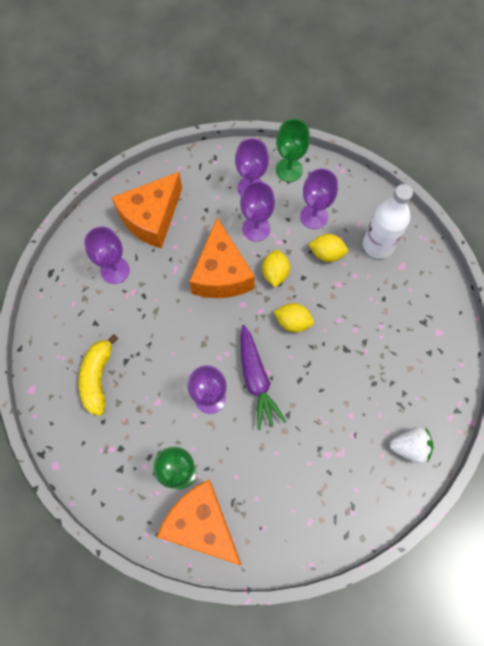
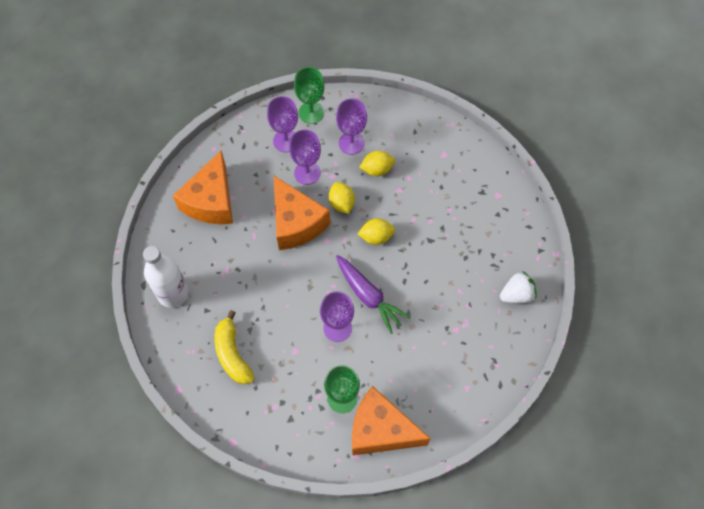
camera: 25 degrees left, 5 degrees down
purple goblet [84,226,130,284] -> none
white bottle [363,184,413,259] -> white bottle moved to [143,246,189,308]

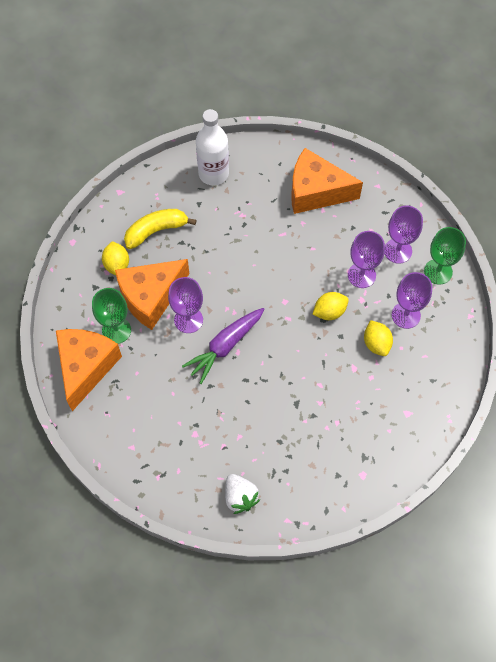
camera: 85 degrees right, 0 degrees up
orange cheese [274,176,330,250] -> orange cheese moved to [115,259,189,330]
yellow lemon [358,218,395,245] -> yellow lemon moved to [102,241,129,275]

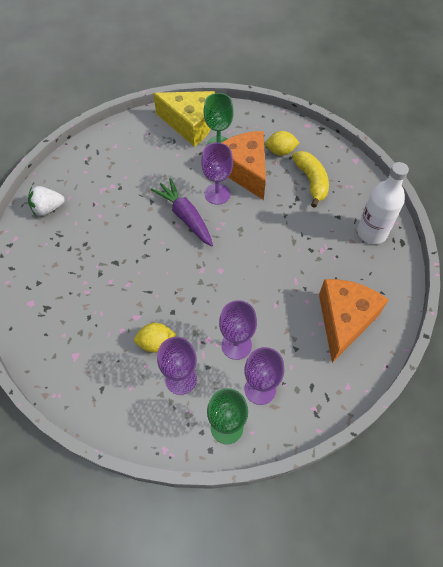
camera: 100 degrees right, 5 degrees down
orange cheese [56,329,122,411] -> yellow cheese [153,91,215,147]
yellow lemon [312,292,349,320] -> none

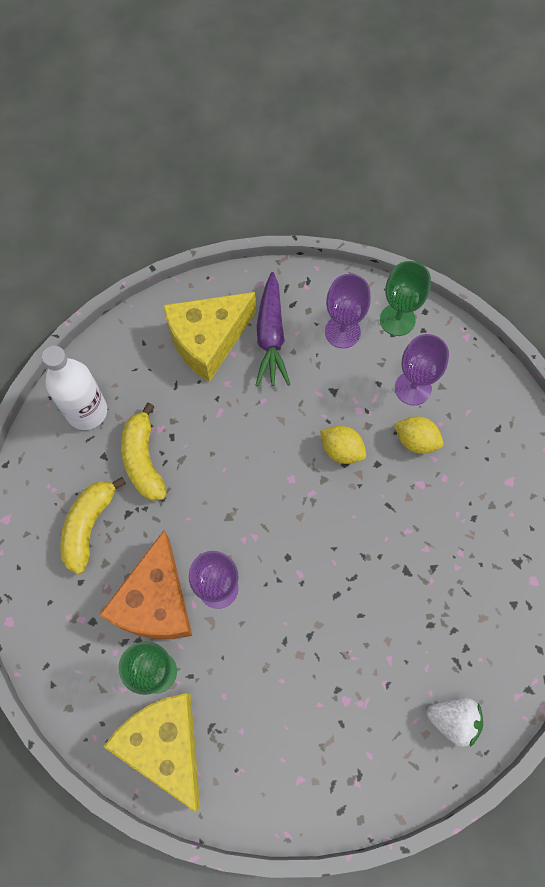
camera: 145 degrees left, 10 degrees up
purple carrot [151,178,213,247] -> purple carrot moved to [256,272,290,386]
purple goblet [219,300,257,360] -> none
yellow lemon [265,131,300,156] -> yellow lemon moved to [320,426,366,464]
orange cheese [319,279,389,363] -> yellow cheese [163,292,256,382]
none -> yellow banana [121,402,167,501]

